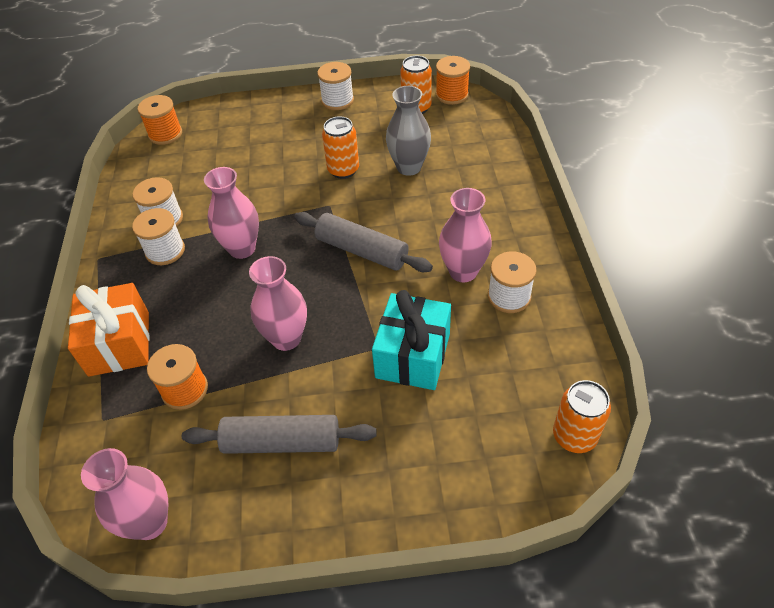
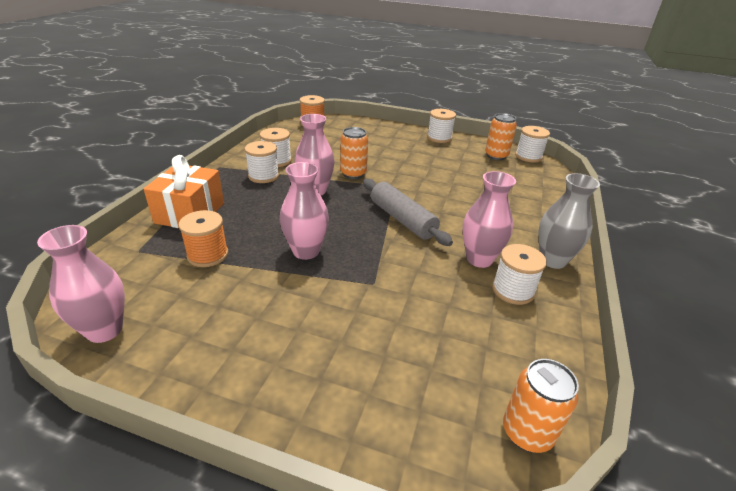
camera: 20 degrees right, 15 degrees down
grey rolling pin [182,415,377,454] -> none
orange can [322,117,359,179] -> orange can moved to [340,127,368,179]
turquoise gift [372,290,451,390] -> none
grey vase [386,86,431,176] -> grey vase moved to [539,173,600,269]
orange spool [436,56,470,105] -> white spool [515,126,550,162]

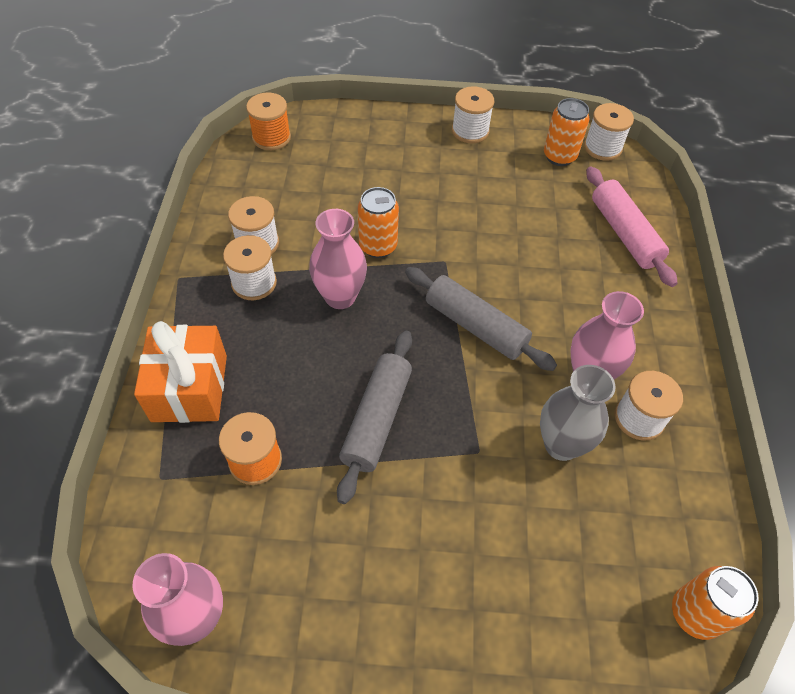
camera: 15 degrees left, 20 degrees up
pink vase [280,162,329,260] -> grey rolling pin [337,331,412,504]
grey vase [539,173,600,269] -> grey vase moved to [540,365,616,461]
none -> pink rolling pin [586,167,678,287]

